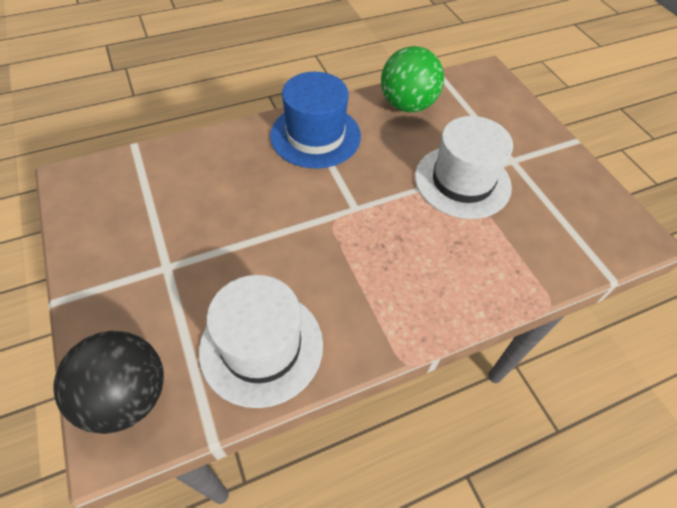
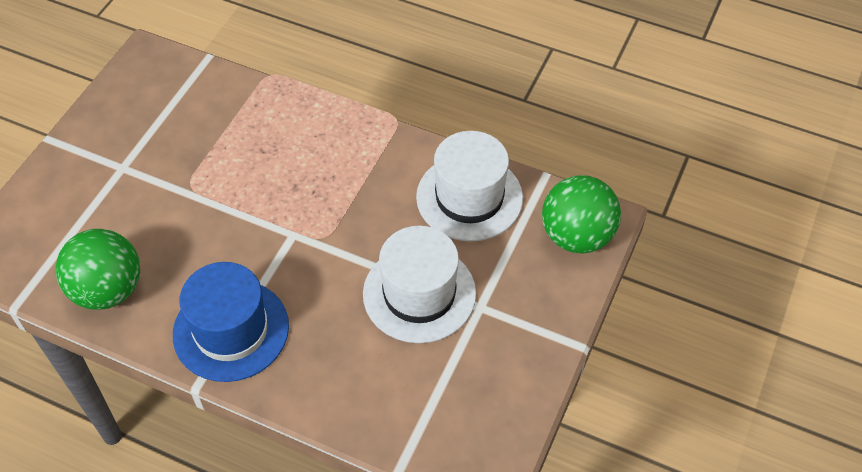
camera: 130 degrees left, 0 degrees up
black ball [53,331,164,434] -> green ball [542,175,621,254]
white hat [415,116,513,219] -> white hat moved to [363,226,476,343]

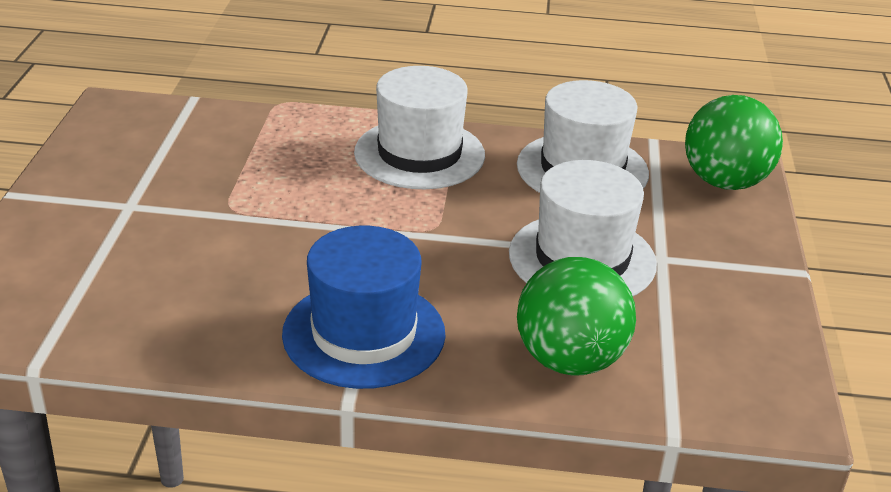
camera: 20 degrees left, 20 degrees down
green ball [56,229,140,310] -> green ball moved to [517,257,636,376]
none -> white hat [354,66,485,189]

